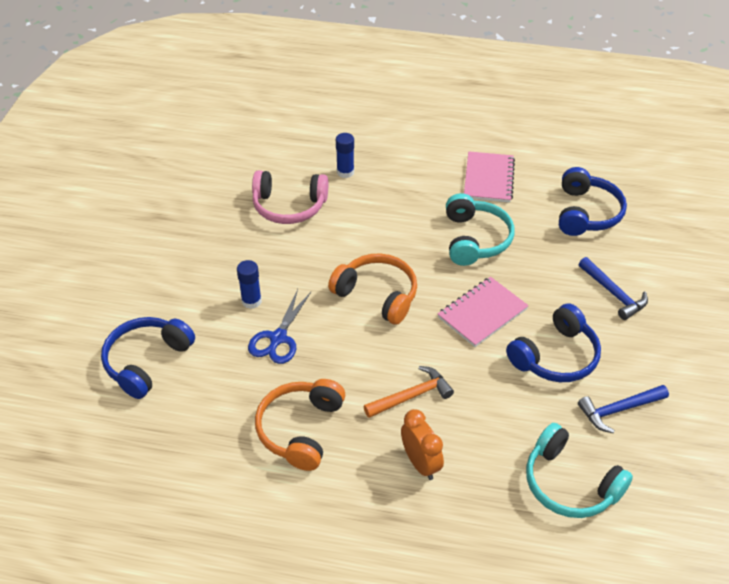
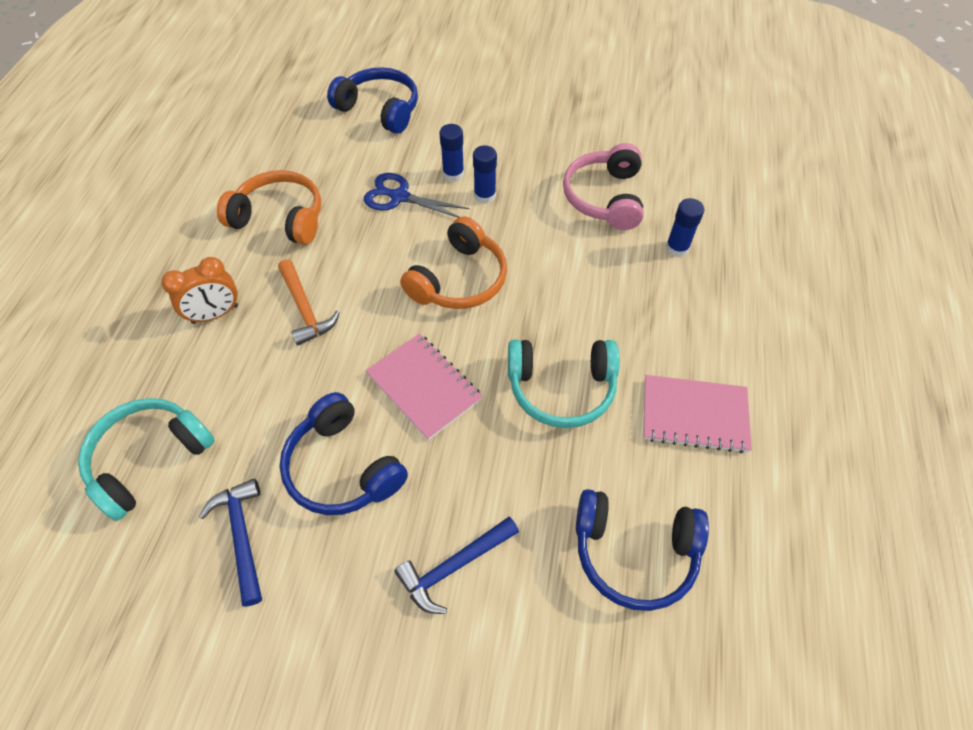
camera: 90 degrees right, 10 degrees up
none -> blue glue stick [473,145,497,204]

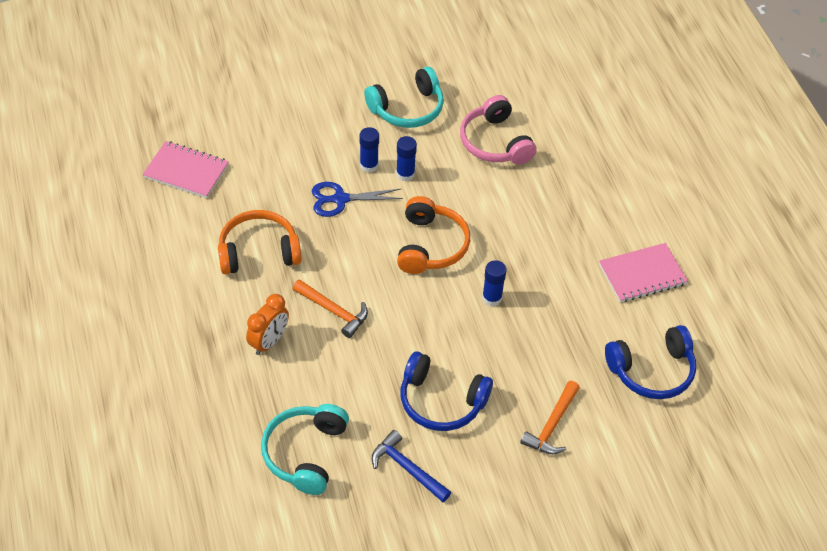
camera: 30 degrees left, 5 degrees down
blue headphones [327,67,418,134] -> none
pink notebook [366,333,483,441] -> pink notebook moved to [143,141,229,198]
blue hammer [394,516,519,614] -> orange hammer [520,381,580,454]
turquoise headphones [508,340,620,428] -> turquoise headphones moved to [364,67,444,128]
blue glue stick [666,198,704,257] -> blue glue stick moved to [482,260,507,306]

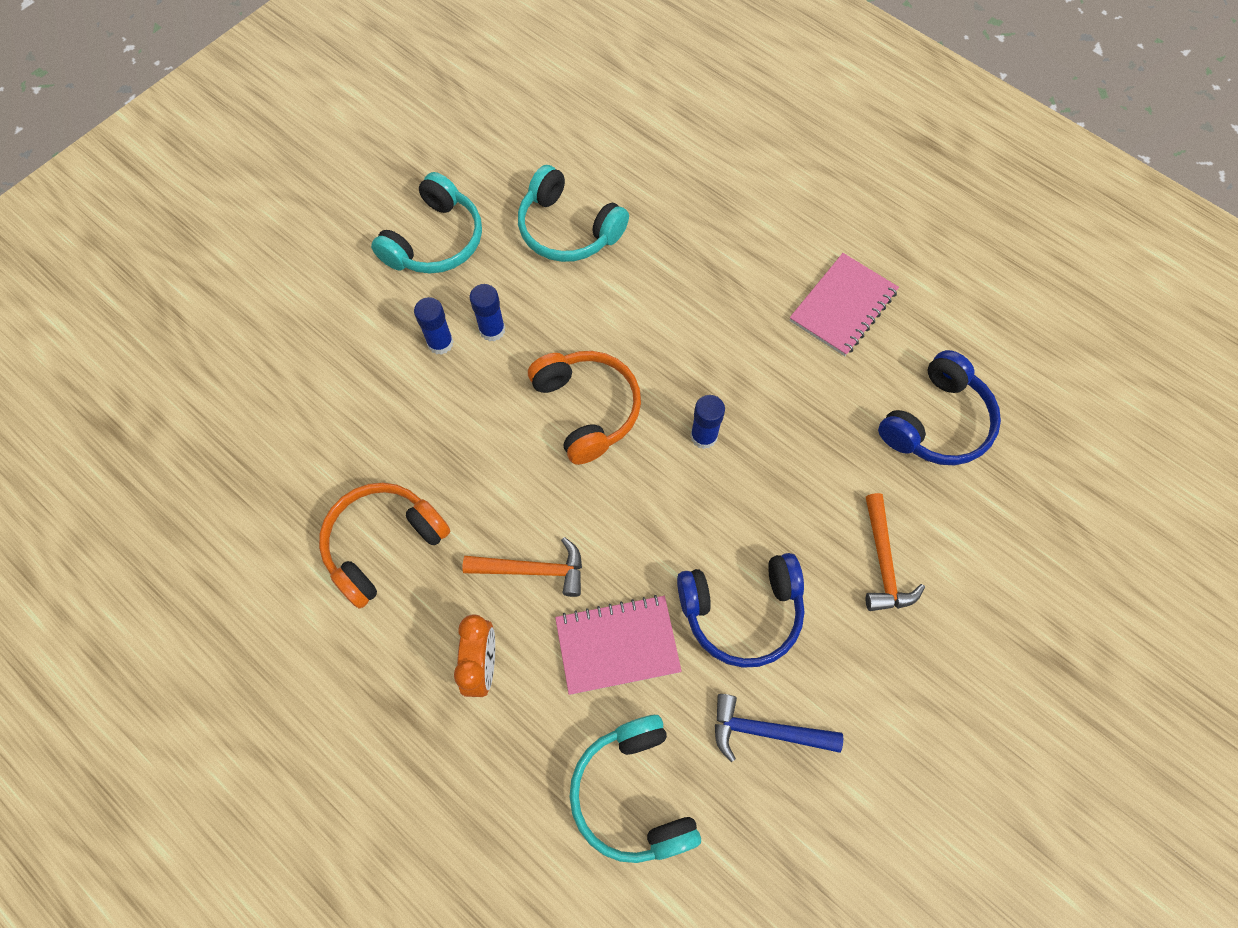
camera: 30 degrees left, 15 degrees up
pink notebook [143,141,229,198] -> pink notebook moved to [555,595,682,695]
blue scissors [312,182,403,217] -> none
pink headphones [460,95,537,164] -> turquoise headphones [518,165,629,262]

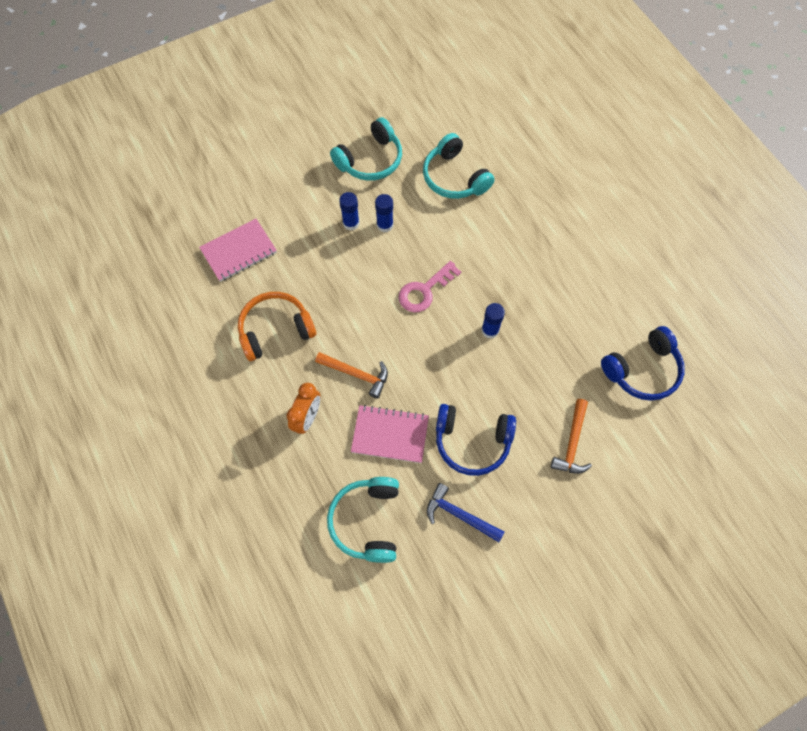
camera: 20 degrees right, 0 degrees up
orange headphones [528,351,641,465] -> pink key [398,261,461,313]
pink notebook [789,253,899,356] -> pink notebook moved to [199,219,277,282]

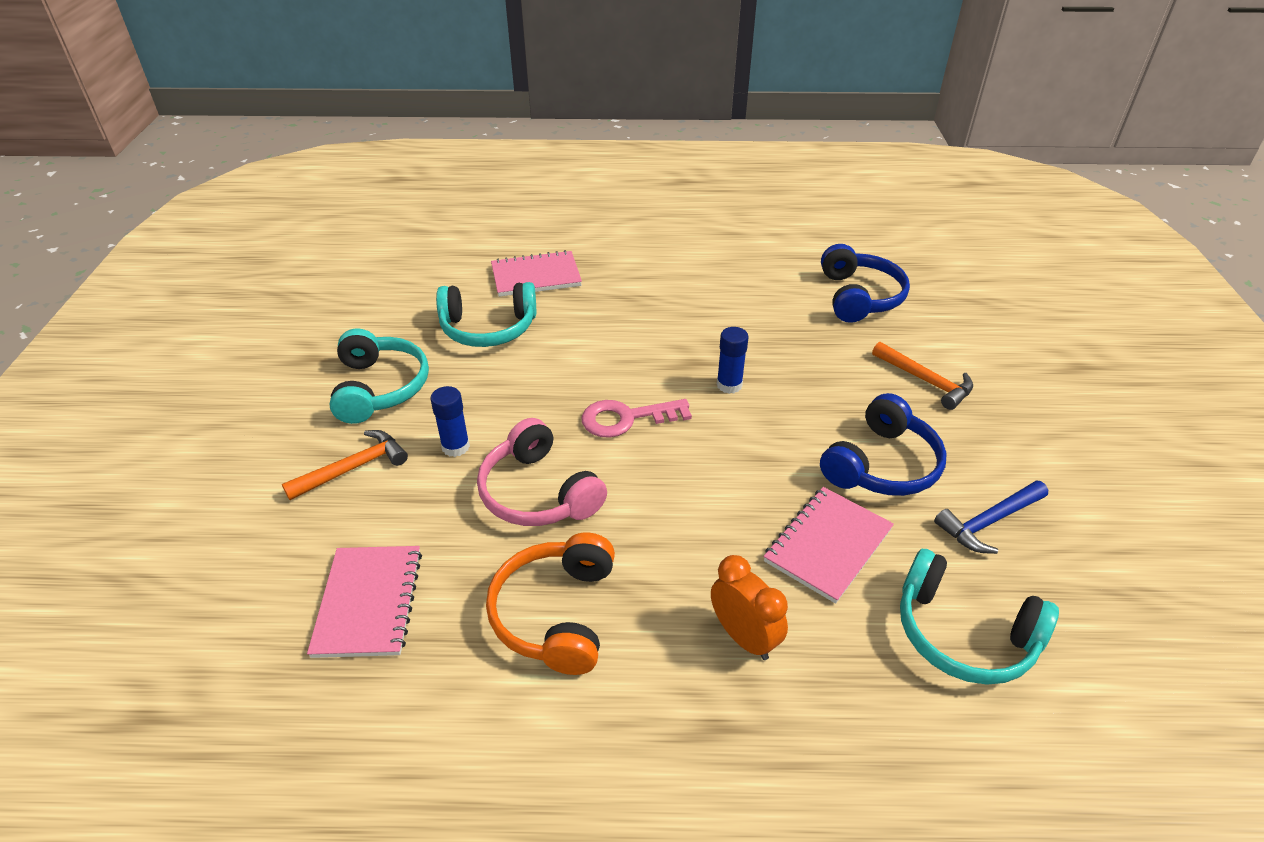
camera: 60 degrees left, 25 degrees down
orange hammer [315,352,388,399] -> orange hammer moved to [282,430,408,500]
blue glue stick [375,194,393,232] -> none
pink key [398,261,461,313] -> pink key turned 90 degrees clockwise [582,399,692,438]
none -> pink headphones [477,418,607,526]
none -> pink notebook [491,250,582,297]

